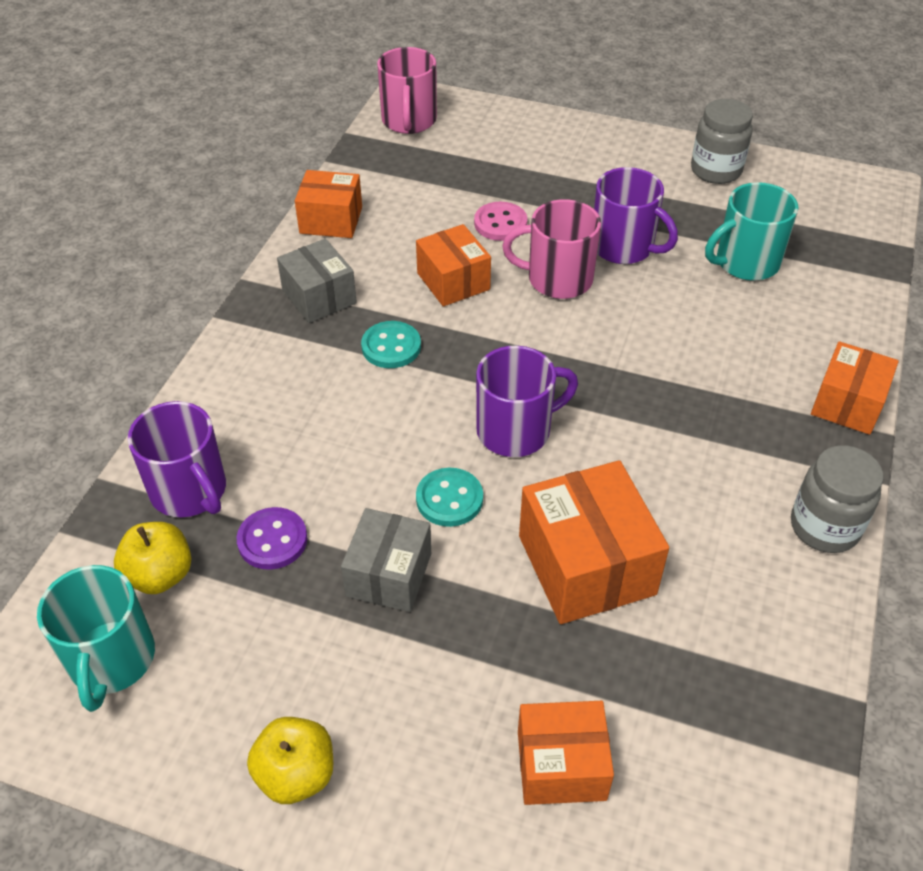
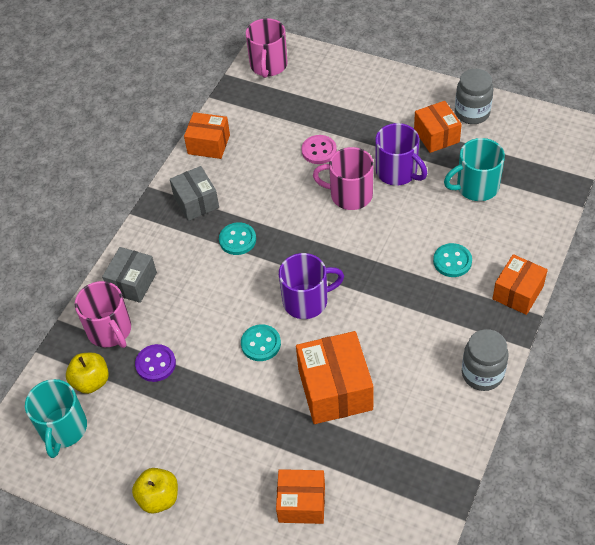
camera: 10 degrees right, 5 degrees up
purple mug [128,401,226,517] -> pink mug [75,281,131,348]
grey box [341,508,431,612] -> grey box moved to [102,247,157,303]
orange box [416,224,491,306] -> orange box moved to [414,101,462,153]
none -> turquoise button [433,243,472,277]

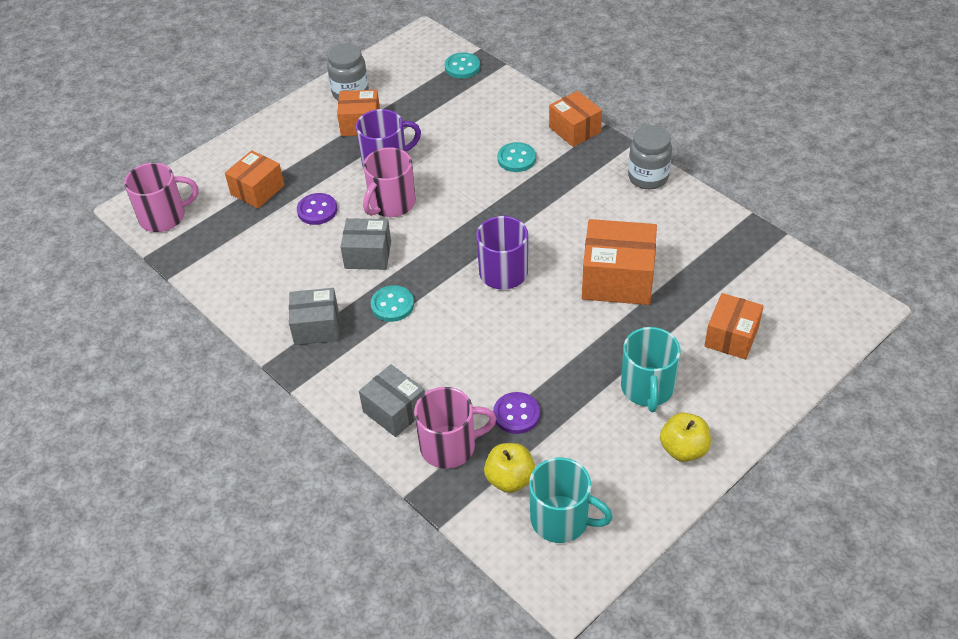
camera: 70 degrees left, 5 degrees down
orange box [184,112,230,159] -> orange box moved to [225,150,285,209]
turquoise button [241,324,281,361] -> turquoise button moved to [445,52,480,78]
pink mug [246,18,287,78] -> pink mug turned 45 degrees counterclockwise [124,163,198,232]
pink button [302,135,337,164] -> purple button [297,193,337,225]
turquoise mug [444,138,505,201] -> turquoise mug moved to [621,327,681,412]
none -> grey box [340,218,391,270]

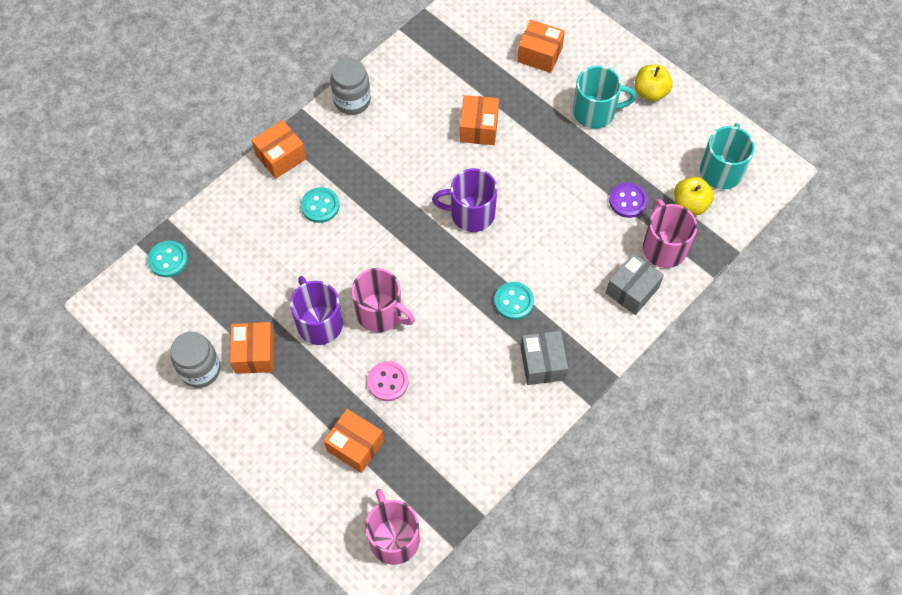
camera: 95 degrees left, 15 degrees up
purple button [297,193,337,225] -> pink button [367,361,409,401]
grey box [340,218,391,270] -> none
orange box [582,219,657,305] -> orange box [460,95,499,145], size x0.65

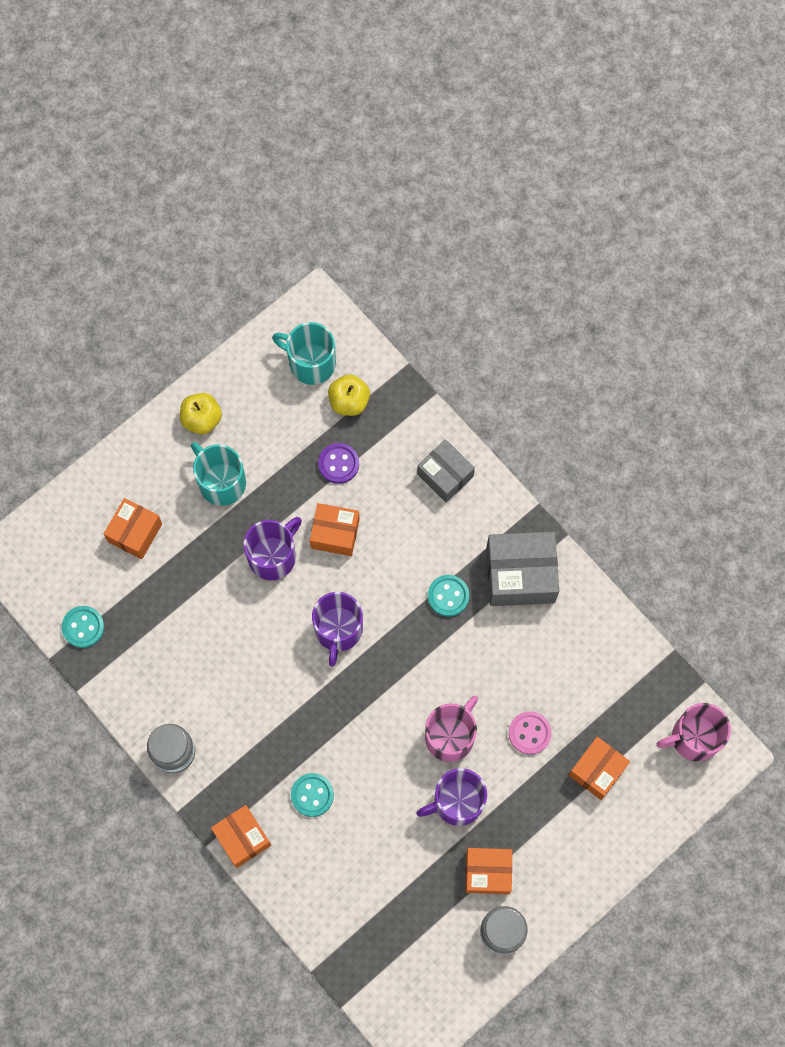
camera: 85 degrees left, 10 degrees up
turquoise button [148,240,188,277] -> turquoise button moved to [62,606,104,648]
orange box [460,95,499,145] -> orange box moved to [310,503,360,556]
grey box [521,331,568,385] -> grey box [486,532,559,606], size x1.54
turquoise mug [573,66,636,129] -> turquoise mug turned 45 degrees counterclockwise [191,442,246,506]
pink mug [643,199,697,268] -> none
none -> purple mug [243,517,302,580]

